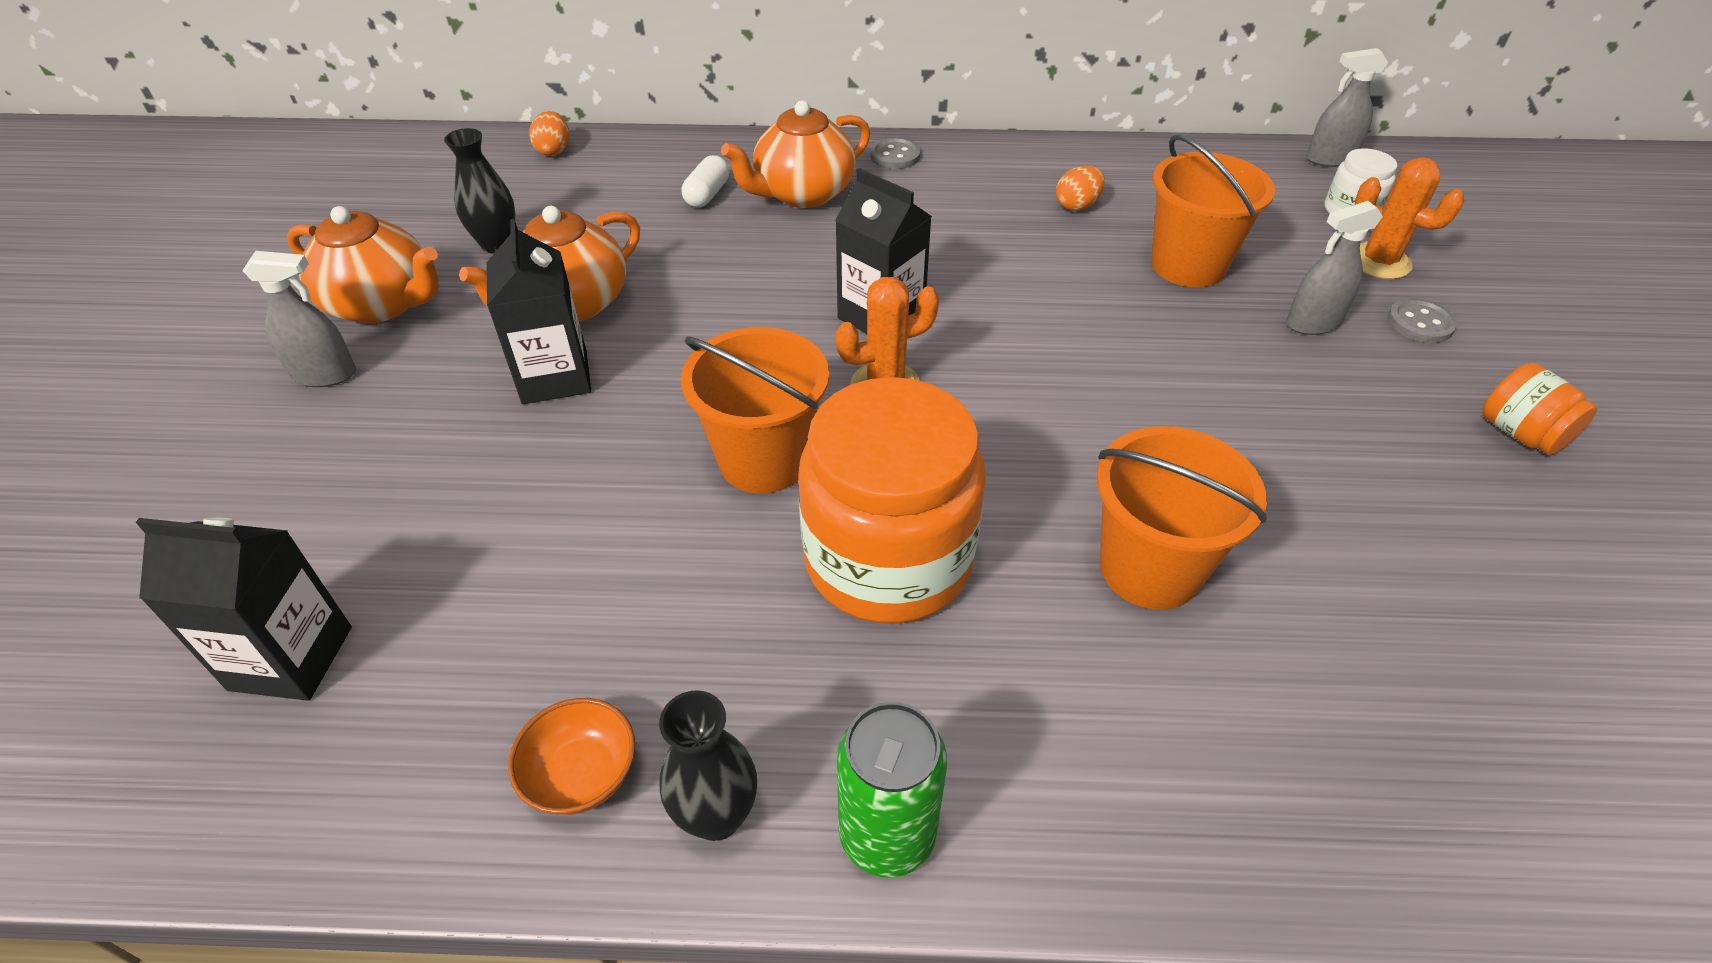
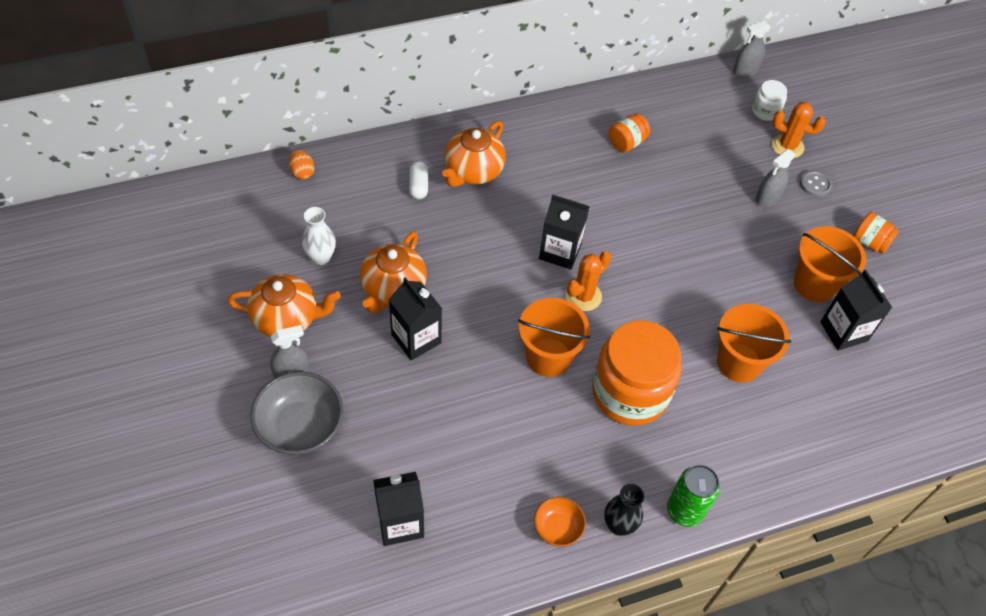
camera: 25 degrees left, 10 degrees up
black vase [444,128,515,254] -> white vase [302,207,336,265]
grey button [871,138,920,169] -> none
orange egg [1056,166,1105,211] -> orange jar [609,113,650,153]
orange bucket [1151,134,1275,287] -> orange bucket moved to [794,226,866,302]
none -> grey bowl [250,371,343,455]
none -> black carton [820,270,892,351]

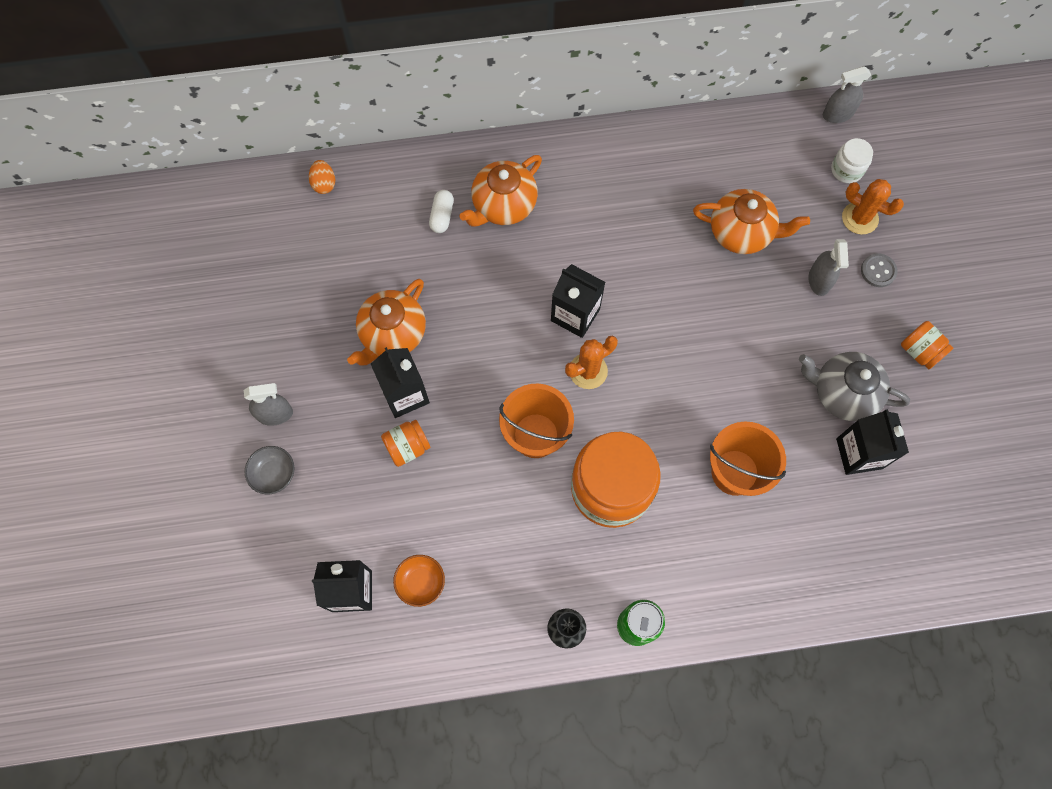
camera: 15 degrees right, 15 degrees up
orange teapot [227,274,341,337] -> orange teapot moved to [693,189,810,254]
grey bowl [250,371,343,455] -> grey bowl [245,446,294,494], size x0.55
white vase [302,207,336,265] -> none
orange bowl [534,497,586,547] -> orange bowl moved to [393,555,445,607]
orange jar [609,113,650,153] -> orange jar moved to [381,420,431,467]
grey spray bottle [756,149,796,207] -> grey spray bottle turned 60 degrees counterclockwise [808,239,849,296]
orange bucket [794,226,866,302] -> grey teapot [799,352,910,421]

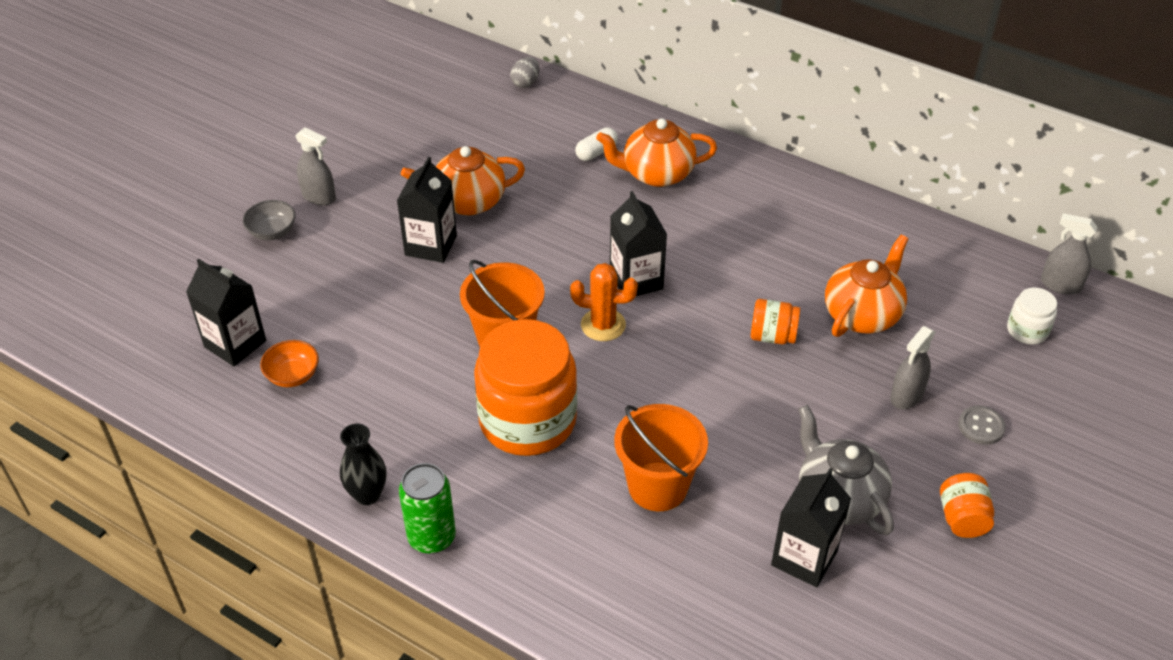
camera: 40 degrees right, 25 degrees down
orange egg [309,160,335,194] -> grey egg [510,57,540,88]
orange jar [381,420,431,467] -> orange jar moved to [751,299,800,344]
orange teapot [693,189,810,254] -> orange teapot turned 105 degrees counterclockwise [825,235,909,337]
orange cactus [842,179,904,235] -> none

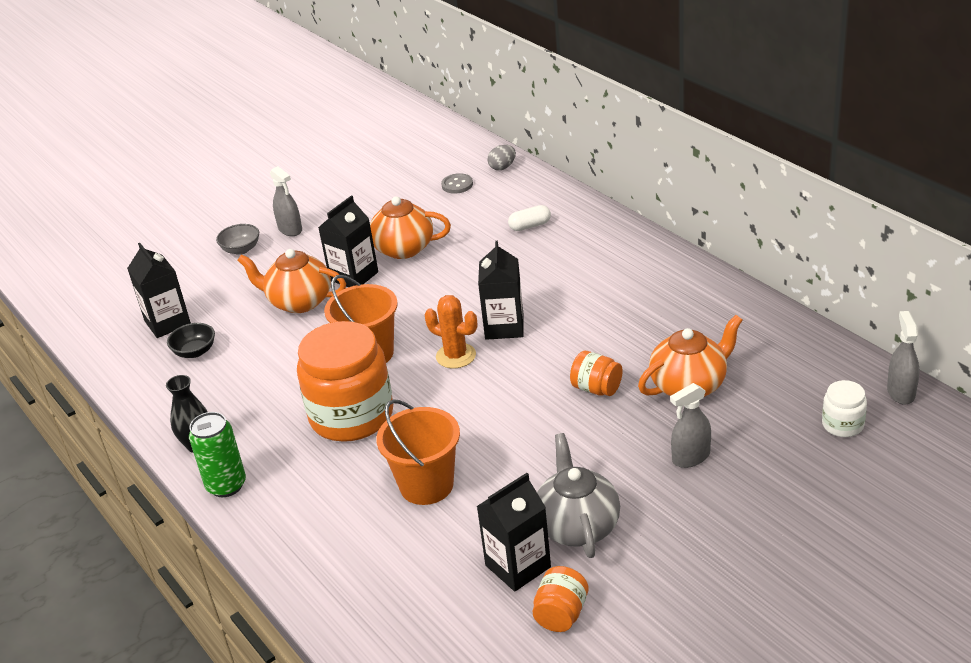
camera: 25 degrees right, 10 degrees down
orange bowl [260,340,319,387] -> black bowl [167,323,215,358]
orange teapot [596,118,717,187] -> orange teapot moved to [237,249,346,313]
orange jar [940,473,994,538] -> orange jar moved to [533,566,589,632]
grey button [958,406,1006,445] -> grey button moved to [441,173,473,194]
grey spray bottle [1041,213,1097,295] -> grey spray bottle turned 45 degrees clockwise [887,311,919,405]

